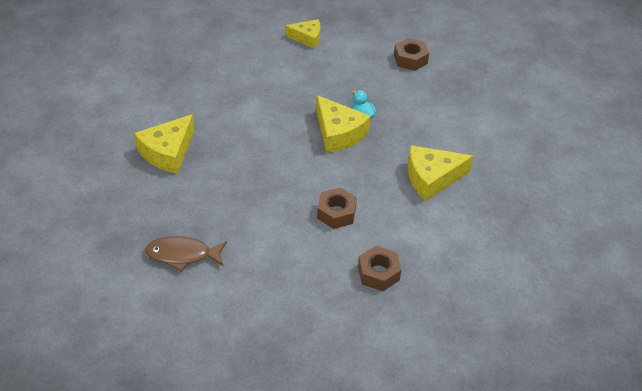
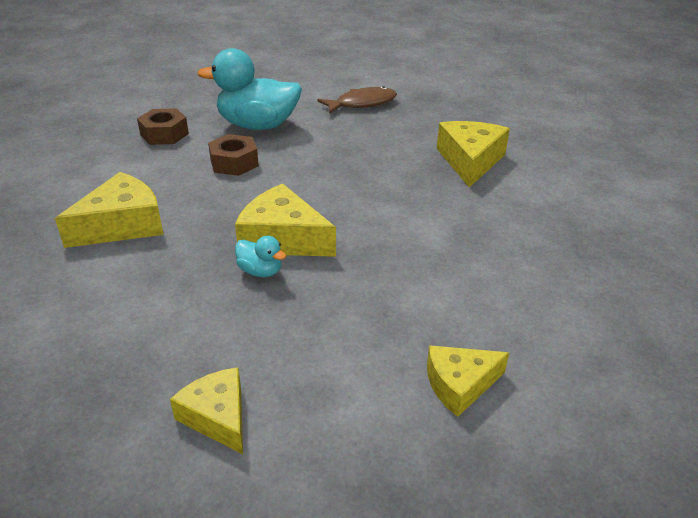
camera: 155 degrees right, 10 degrees down
brown nut [394,38,429,71] -> yellow cheese [170,367,243,454]
none -> turquoise duck [197,48,302,130]

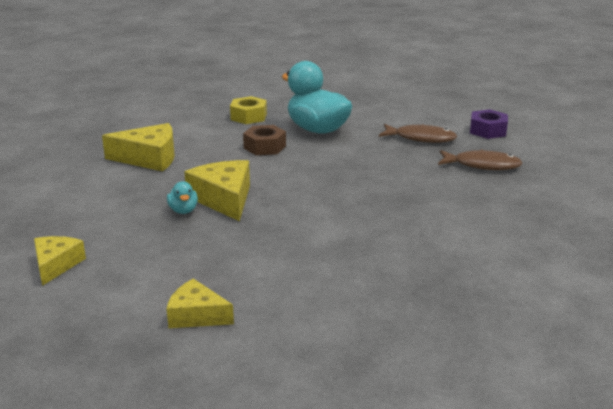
camera: 40 degrees right, 10 degrees down
brown nut [137,108,189,145] -> yellow nut [230,96,267,124]
yellow cheese [437,121,510,187] -> none
none -> brown fish [438,150,522,170]
none -> purple nut [470,109,508,139]

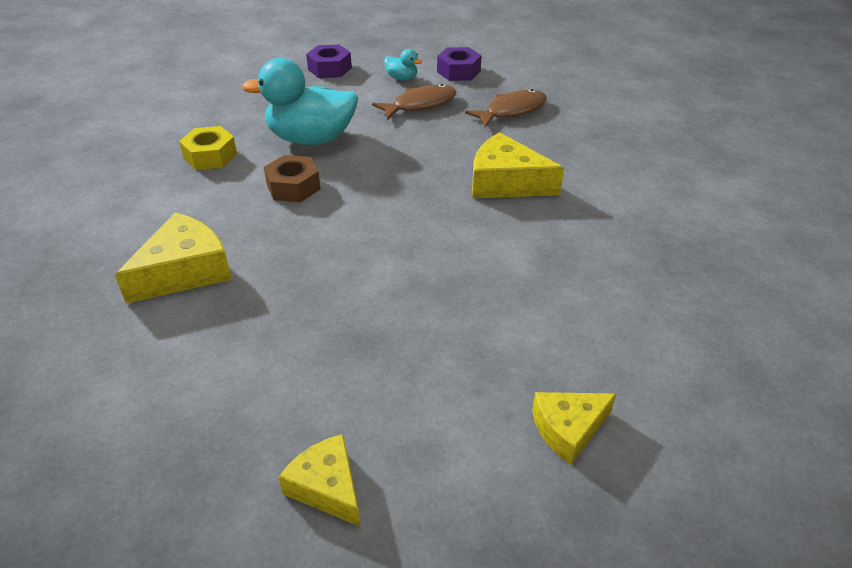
camera: 45 degrees left, 15 degrees up
turquoise duck [167,181,198,214] -> turquoise duck moved to [384,49,423,80]
yellow cheese [184,160,250,221] -> yellow cheese moved to [472,132,564,198]
none -> purple nut [306,44,352,78]

